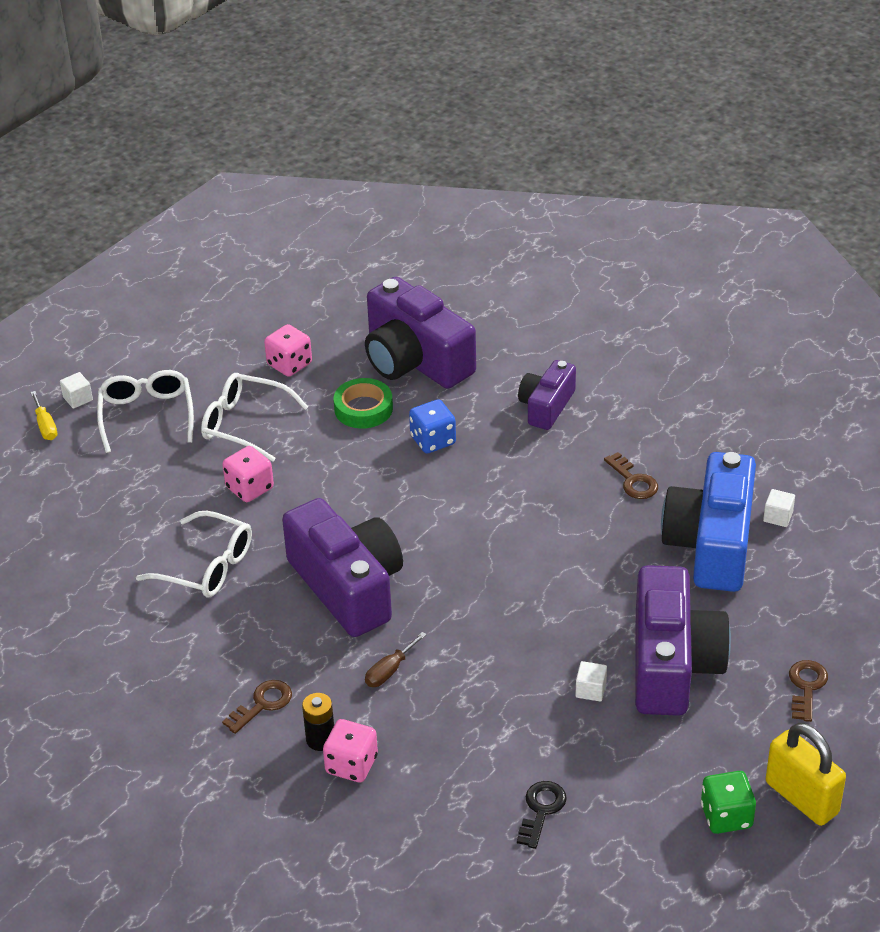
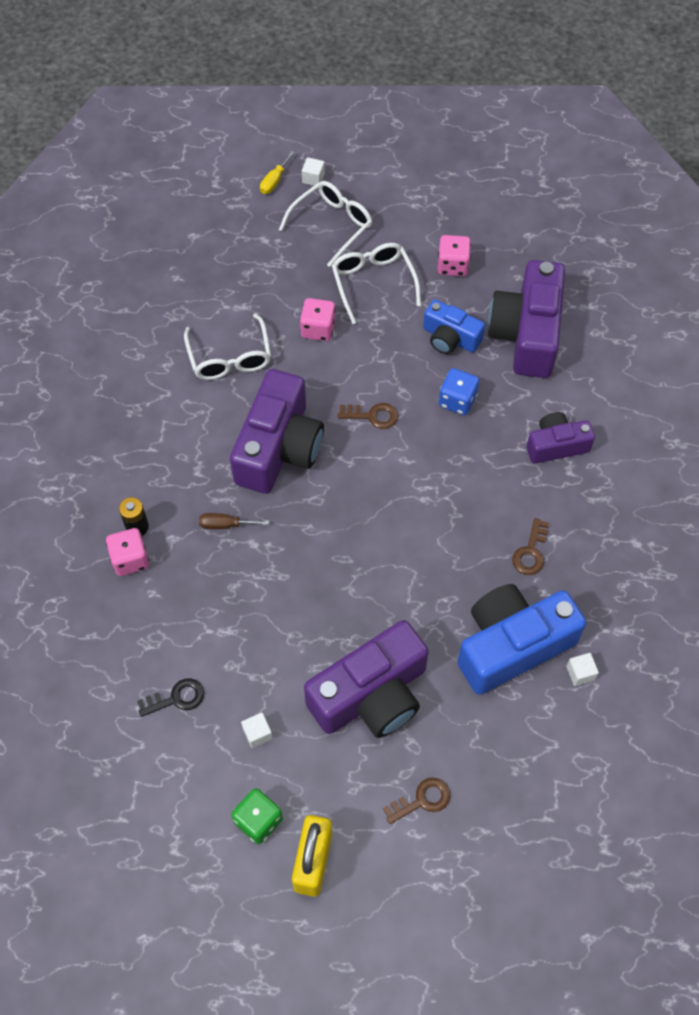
camera: 50 degrees right, 20 degrees up
brown key [222,680,292,734] -> brown key moved to [338,403,398,429]
green tape [334,378,393,429] -> blue camera [423,299,485,354]
white cube [575,661,607,702] -> white cube moved to [241,713,273,748]

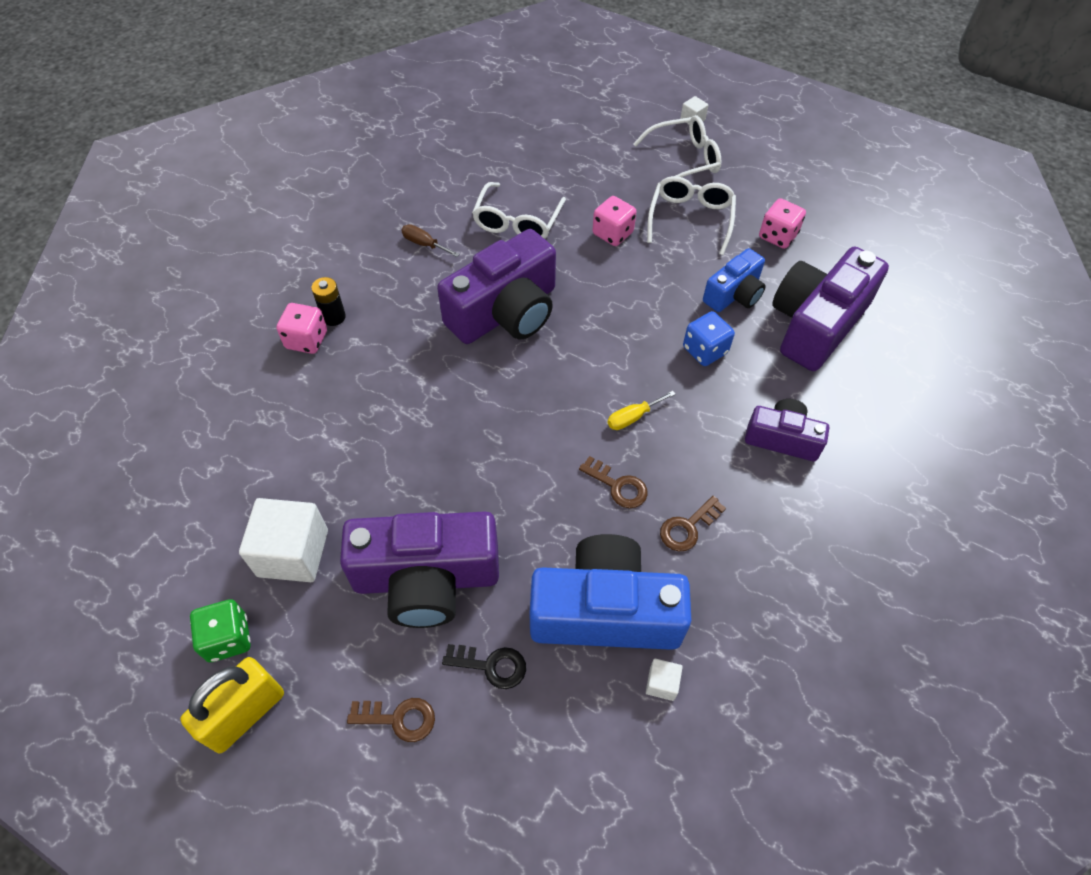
camera: 30 degrees right, 5 degrees down
black key [137,678,204,717] -> black key moved to [442,644,526,689]
brown screwdriver [199,513,269,529] -> brown screwdriver moved to [401,224,459,257]
white cube [241,713,273,748] -> white cube [239,498,328,582], size x2.23
yellow screwdriver [260,151,295,194] -> yellow screwdriver moved to [608,391,676,430]
brown key [338,403,398,429] -> brown key moved to [579,456,648,508]
blue camera [423,299,485,354] -> blue camera turned 105 degrees counterclockwise [703,248,766,312]

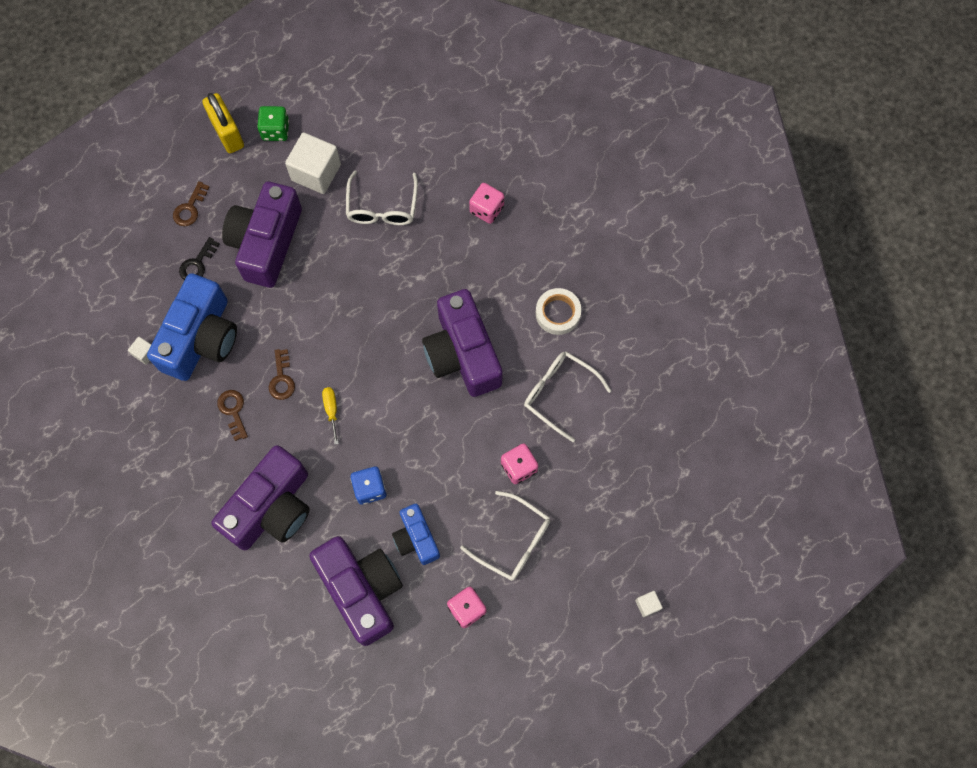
camera: 110 degrees right, 15 degrees up
black battery [311,277,346,326] -> none
brown screwdriver [401,224,459,257] -> white tape [536,288,582,335]
brown key [579,456,648,508] -> brown key turned 60 degrees counterclockwise [269,349,295,400]
white glasses [633,115,721,177] -> white glasses moved to [346,170,418,225]
purple camera [745,399,829,461] -> purple camera [211,445,310,550], size x1.79

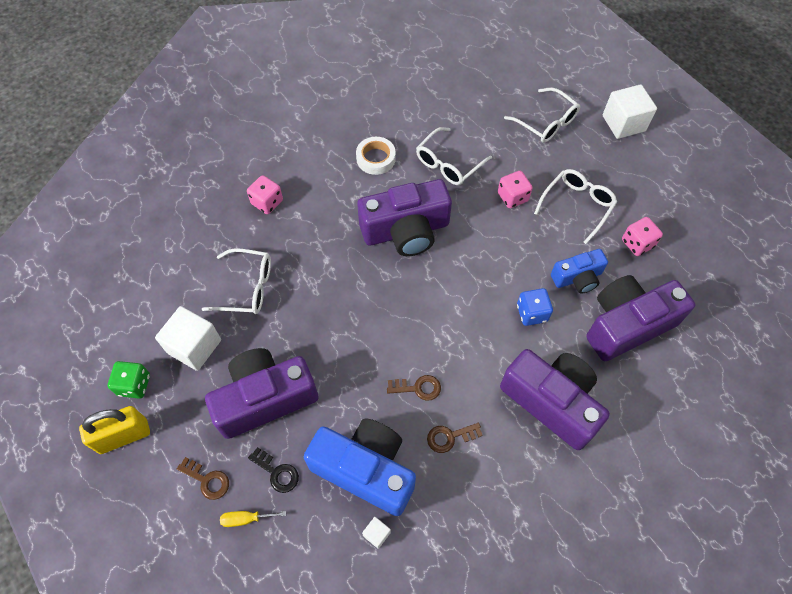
camera: 85 degrees left, 10 degrees down
purple camera [222,182,302,288] -> purple camera turned 135 degrees clockwise [205,348,319,439]
yellow screwdriver [322,387,339,444] -> yellow screwdriver moved to [220,511,286,527]
white cube [635,591,663,618] -> white cube [603,84,657,139], size x2.23
none -> white glasses [504,87,580,143]

